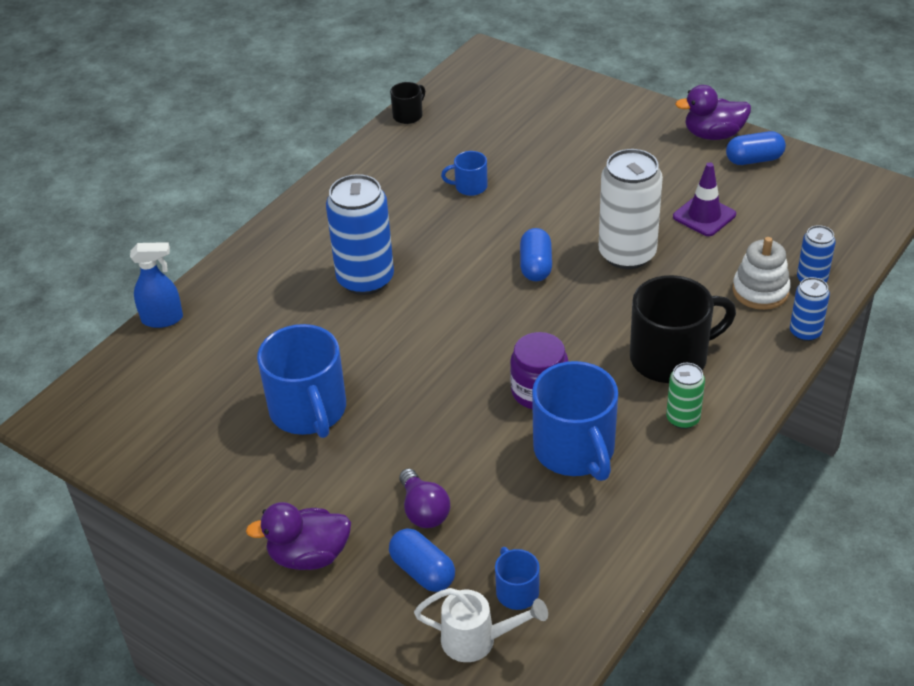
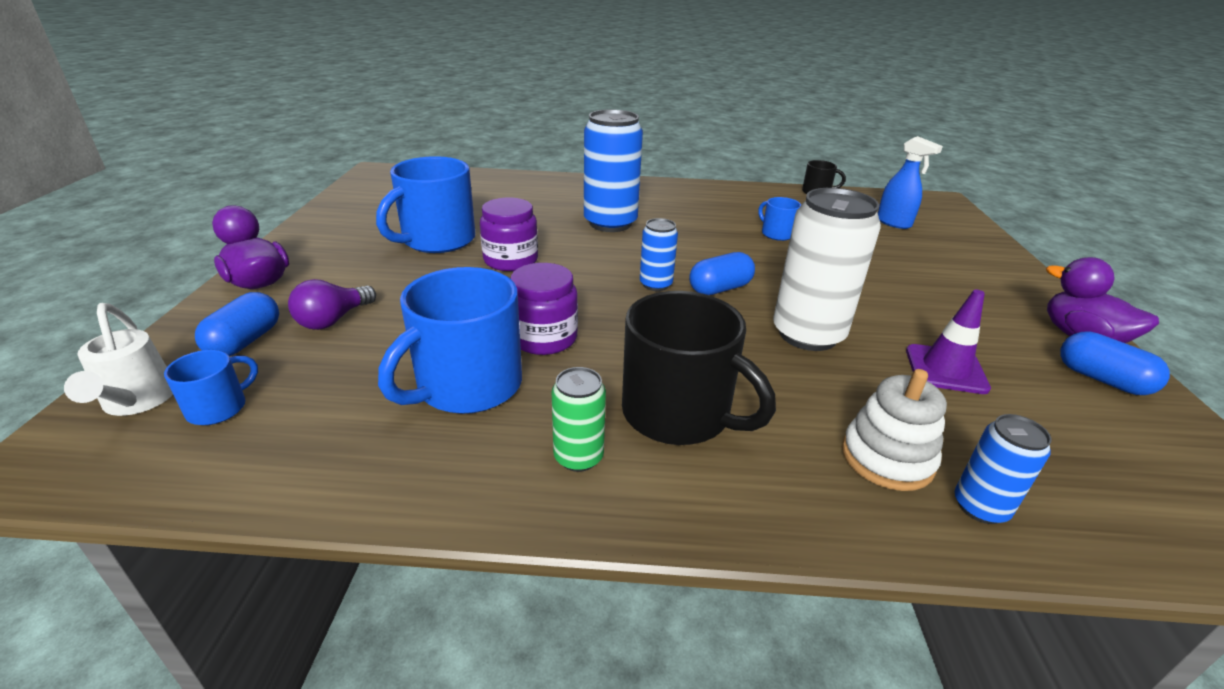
camera: 55 degrees right, 10 degrees down
blue spray bottle [130,242,183,328] -> blue spray bottle moved to [878,136,943,229]
blue can [790,277,830,341] -> blue can moved to [640,218,678,291]
none -> purple jar [480,198,538,271]

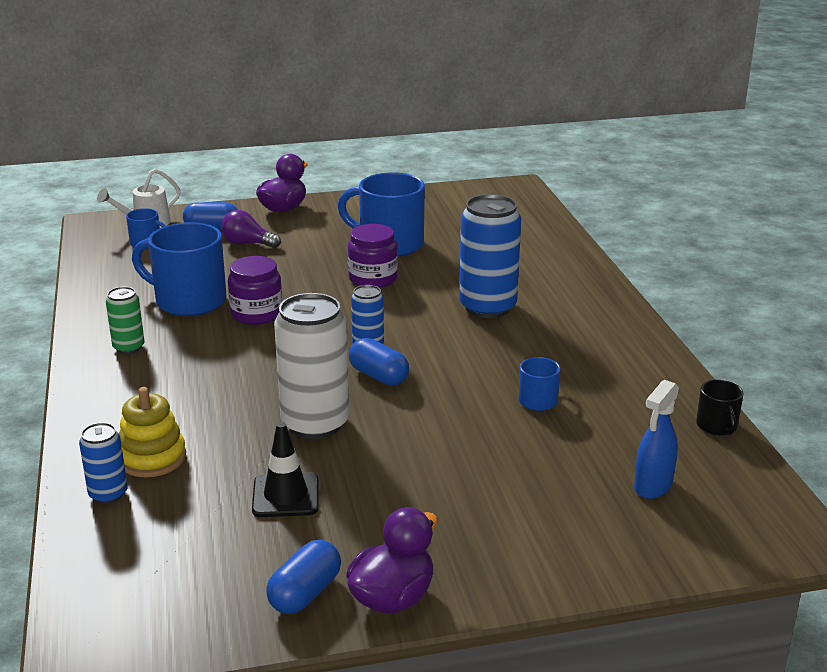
camera: 75 degrees right, 5 degrees down
black mug [622,291,776,445] -> none
white stacking toy [842,369,947,491] -> yellow stacking toy [119,387,186,477]
purple traffic cone [906,290,991,394] -> black traffic cone [252,422,319,517]

